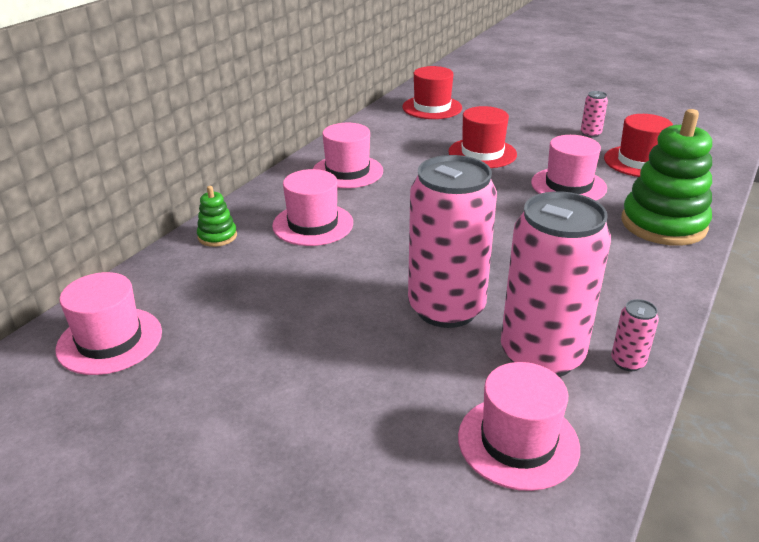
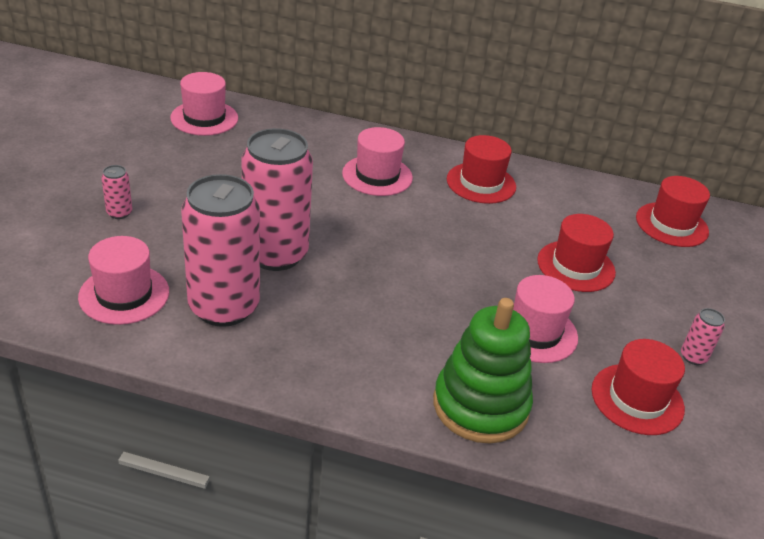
camera: 70 degrees right, 5 degrees up
green stacking toy [197,186,237,247] -> none
pink hat [313,123,383,188] -> red hat [447,135,516,204]
pink can [611,299,659,371] -> pink can moved to [101,165,132,219]

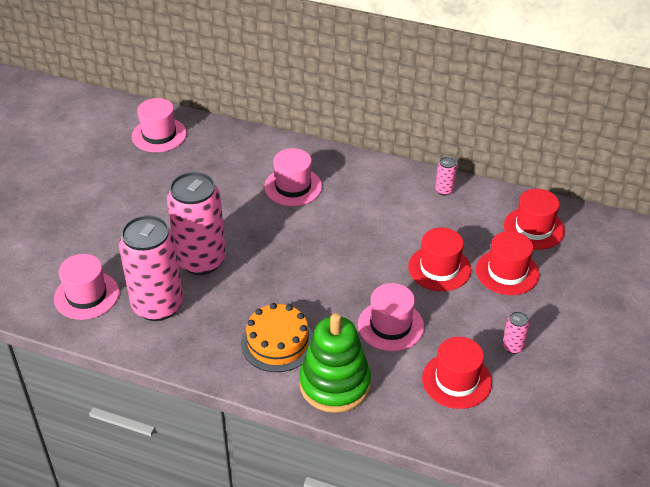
camera: 10 degrees right, 5 degrees up
pink can [101,165,132,219] -> pink can moved to [435,157,457,195]
red hat [447,135,516,204] -> red hat moved to [476,231,539,295]
none -> orange cake [241,303,313,372]

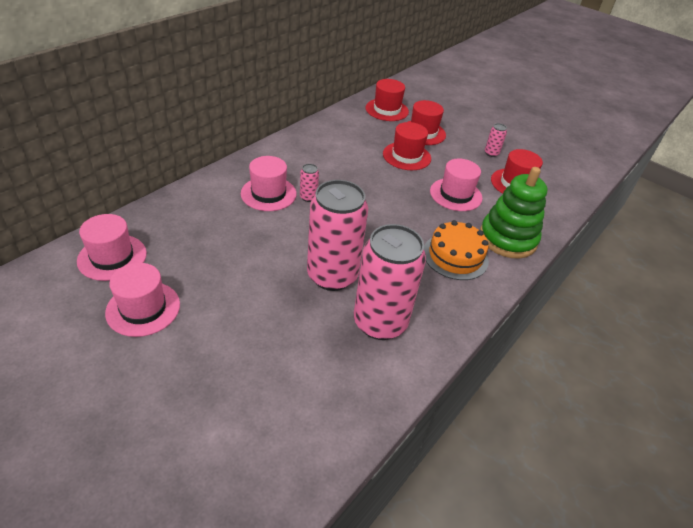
camera: 75 degrees left, 0 degrees up
pink hat [54,254,119,320] -> pink hat moved to [105,263,180,337]
pink can [435,157,457,195] -> pink can moved to [300,164,319,202]

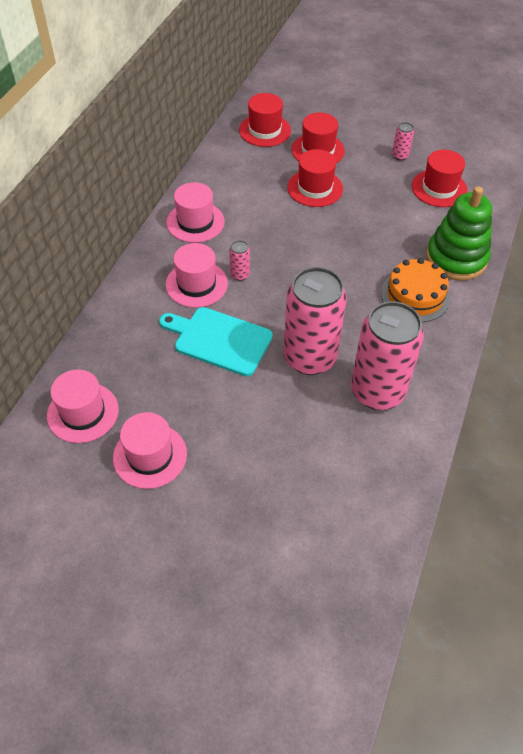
camera: 15 degrees left, 10 degrees up
pink hat [430,159,482,211] -> pink hat moved to [166,182,225,243]
none -> turquoise cutting board [159,307,273,376]

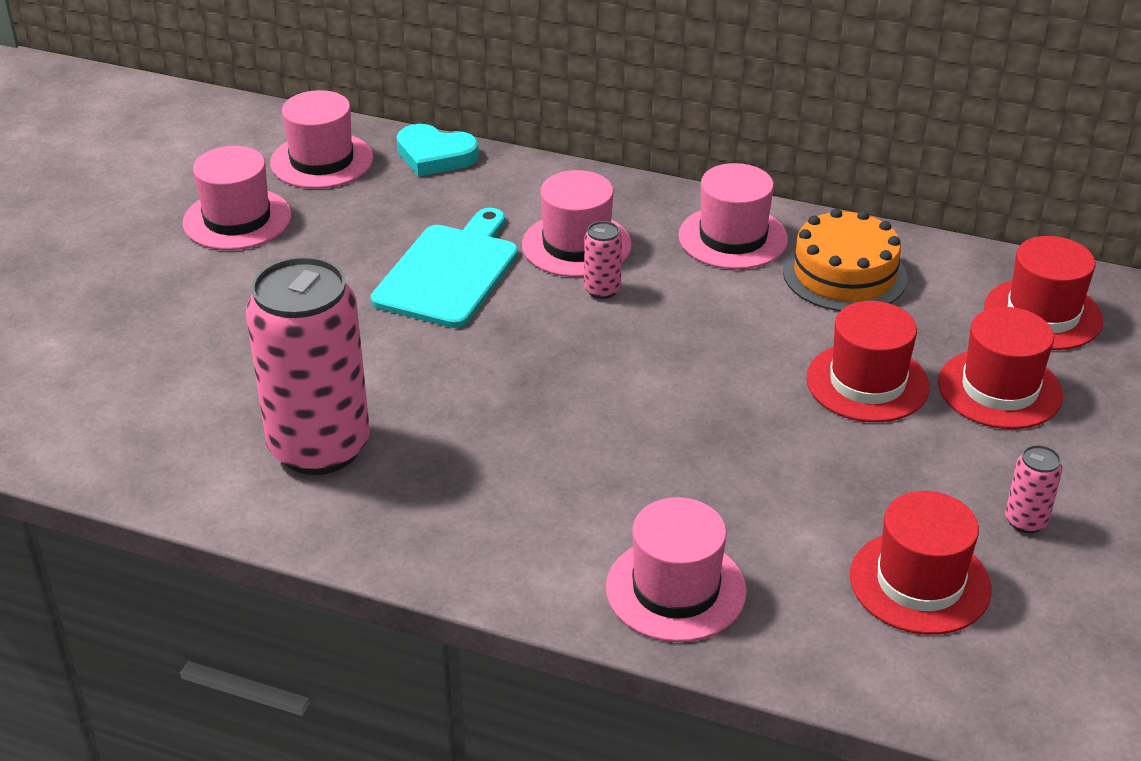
camera: 90 degrees right, 15 degrees down
pink can [283,267,347,375] -> none
orange cake [381,258,450,322] -> orange cake moved to [783,208,907,311]
green stacking toy [426,186,492,281] -> pink hat [606,497,747,642]
none -> turquoise heart [396,124,479,177]

